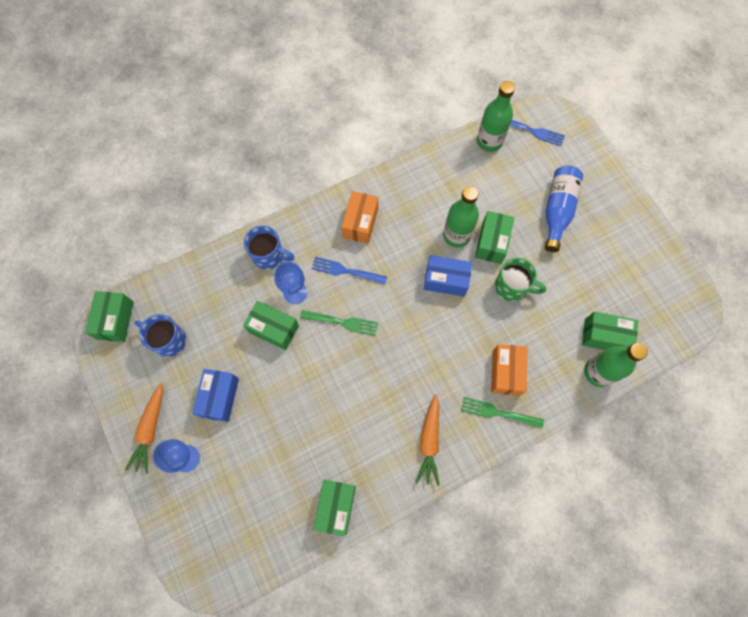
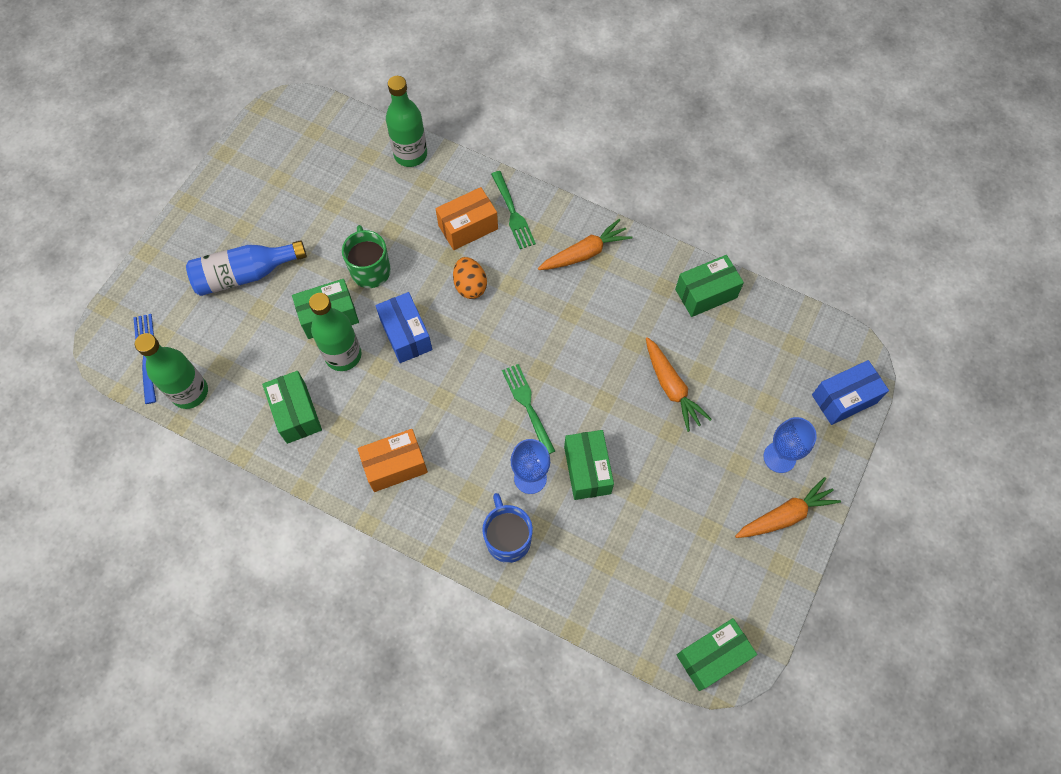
camera: 125 degrees left, 5 degrees down
blue mug [134,314,186,357] -> none
blue box [192,369,239,422] -> blue box moved to [812,360,889,425]
blue fork [311,257,387,284] -> none
green box [582,312,638,350] -> green box moved to [262,371,322,444]
none -> orange egg [453,257,487,299]
none -> orange carrot [646,337,712,432]

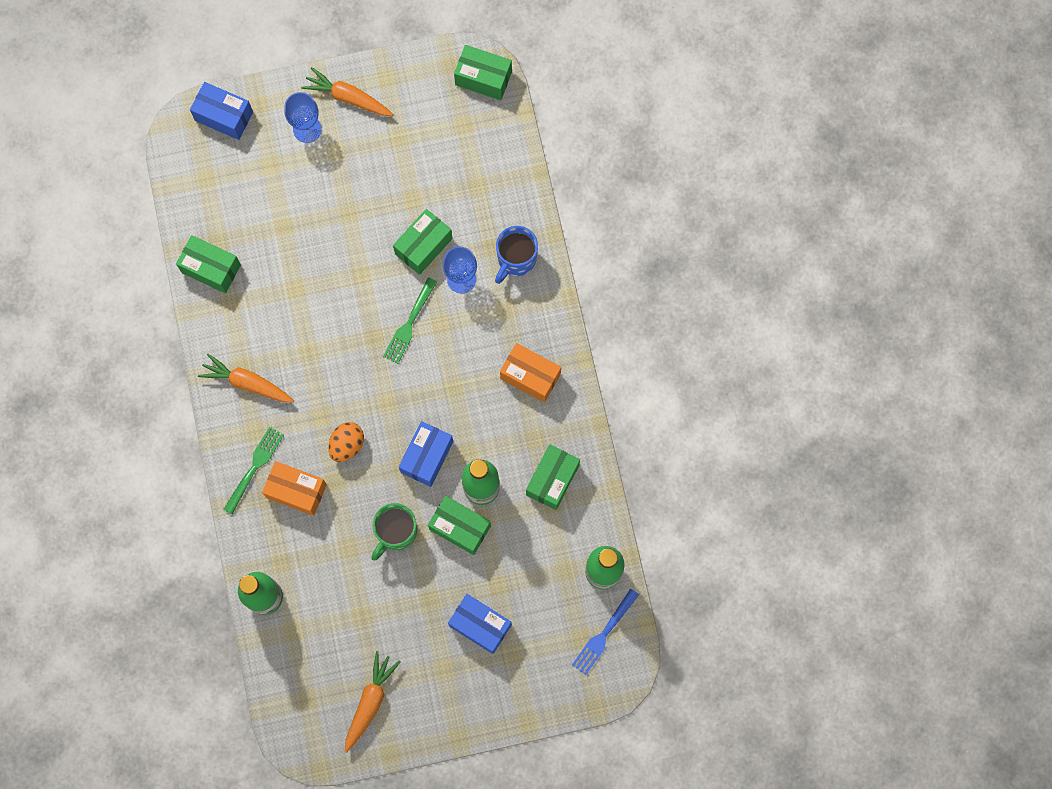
camera: 130 degrees left, 10 degrees up
blue bottle [186,240,307,296] -> blue box [448,594,512,654]
orange carrot [646,337,712,432] -> orange carrot moved to [345,651,401,753]

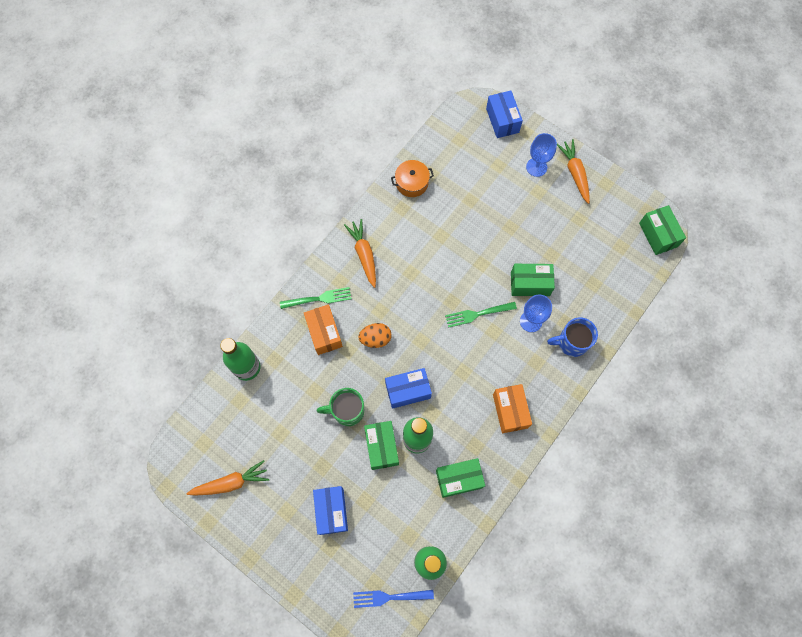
camera: 50 degrees right, 5 degrees down
green box [176,235,241,293] -> orange pot [391,160,434,197]

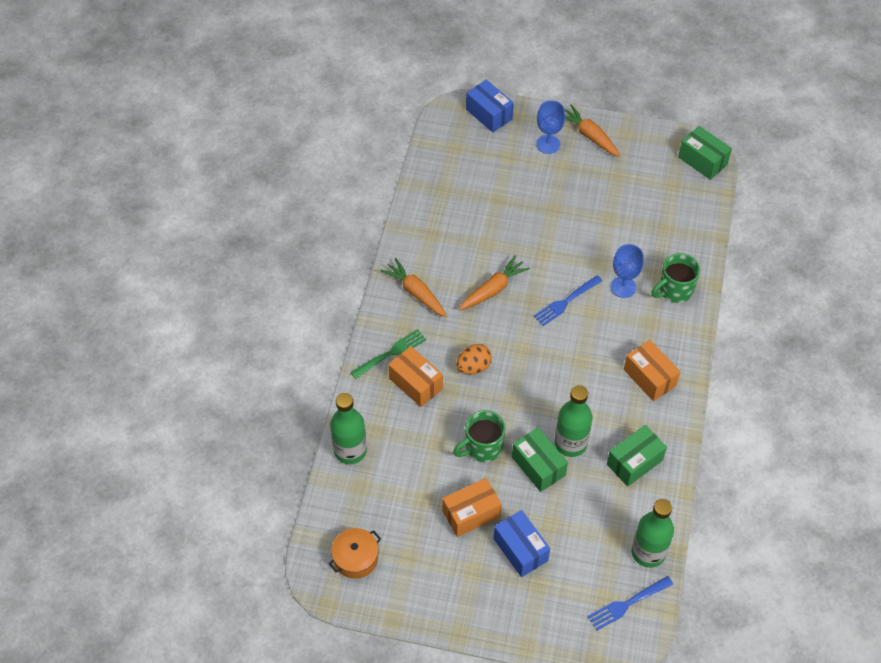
camera: 25 degrees left, 15 degrees down
orange carrot [186,460,269,495] -> orange carrot moved to [459,255,530,310]
blue box [385,368,432,409] -> none
orange pot [391,160,434,197] -> orange pot moved to [329,528,381,579]
green fork [445,302,517,328] -> blue fork [533,275,603,326]
green box [511,264,555,296] -> none
blue mug [547,317,598,357] -> green mug [651,253,700,303]
none -> orange box [442,478,502,537]

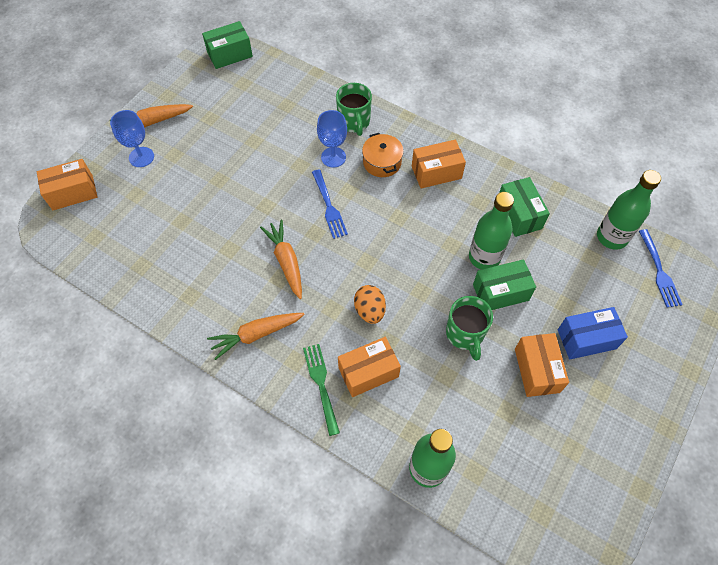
camera: 70 degrees left, 5 degrees up
orange pot [329,528,381,579] -> orange pot moved to [362,133,404,177]
blue box [466,80,514,133] -> orange box [37,159,97,210]

